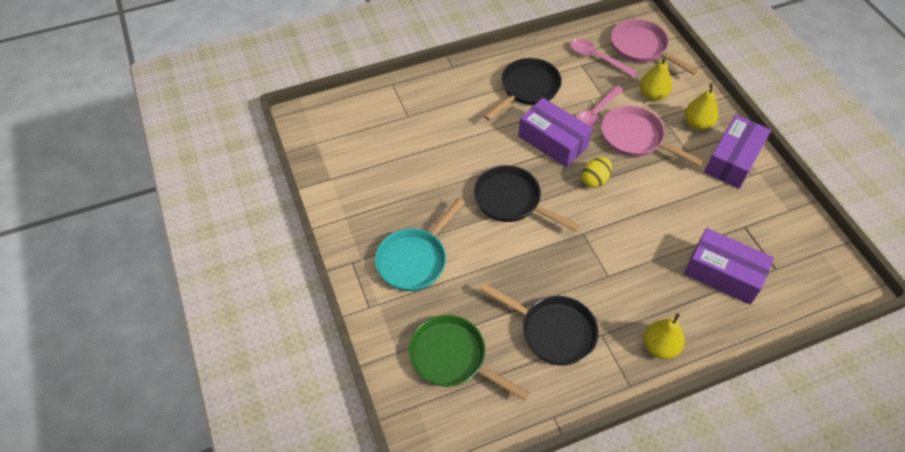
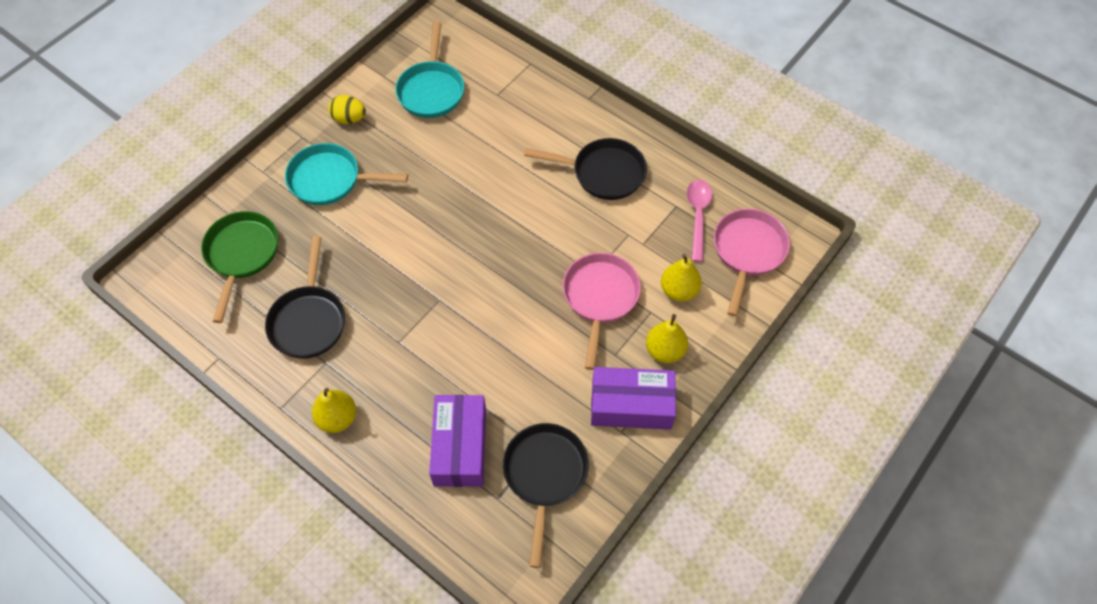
camera: 60 degrees right, 5 degrees up
black pan [474,165,580,231] -> black pan moved to [503,423,589,568]
purple box [518,98,592,167] -> none
pink spoon [576,85,624,128] -> none
yellow egg [581,157,612,188] -> yellow egg moved to [328,95,366,124]
none -> turquoise pan [395,22,464,118]

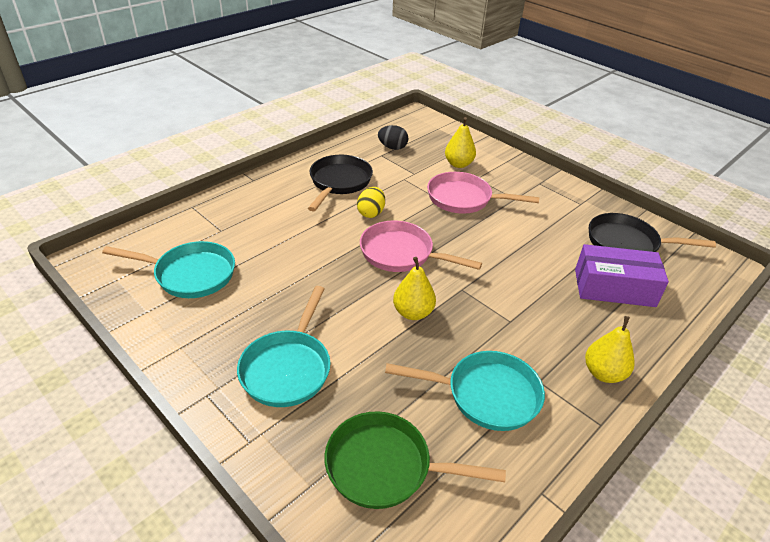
camera: 85 degrees left, 20 degrees down
black pan [265,236,345,359] -> turquoise pan [385,351,545,431]
yellow egg [328,95,366,124] -> yellow egg moved to [357,187,385,218]
purple box [591,367,676,430] -> none
yellow pear [646,314,688,363] -> yellow pear moved to [393,257,436,320]
pink spoon [687,180,712,262] -> black egg [378,125,409,150]
pink pan [714,209,790,317] -> pink pan moved to [360,220,482,272]

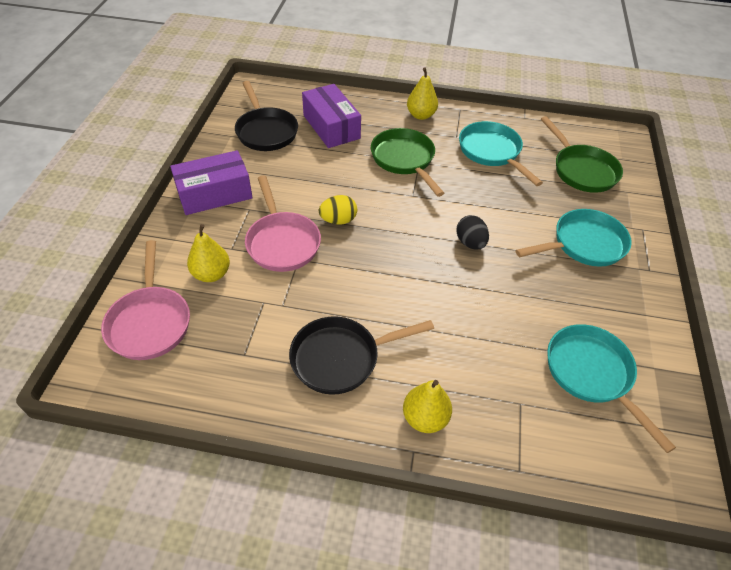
camera: 125 degrees left, 10 degrees up
yellow egg [357,187,385,218] -> yellow egg moved to [319,195,357,225]
pink pan [360,220,482,272] -> pink pan moved to [101,240,190,360]
black egg [378,125,409,150] -> black egg moved to [456,215,489,250]
yellow pear [393,257,436,320] -> yellow pear moved to [403,380,452,433]
none -> purple box [170,150,253,215]
none -> green pan [371,128,444,197]

